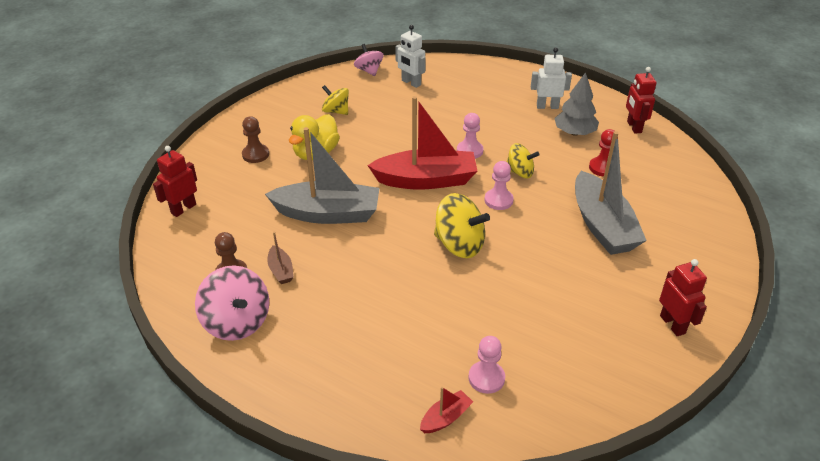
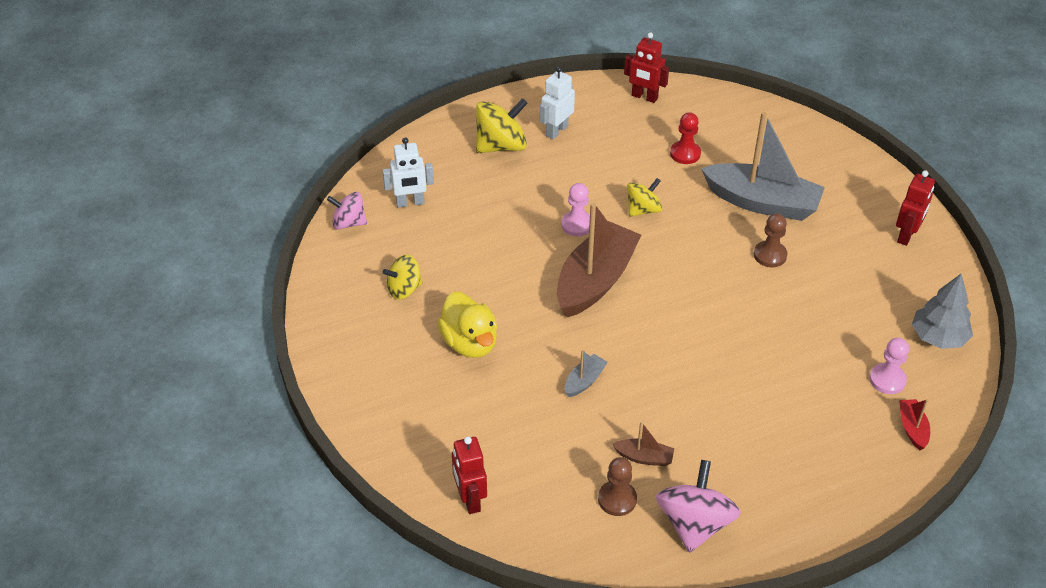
camera: 55 degrees left, 5 degrees up
pink spinning top [195,265,269,341] -> pink spinning top turned 75 degrees counterclockwise [656,460,741,553]
brown pawn [242,116,269,163] -> brown pawn moved to [754,213,788,267]
grey boat [265,127,379,224] -> grey boat [565,350,608,397], size x0.43
red boat [367,96,477,190] -> brown boat [557,203,641,317]
yellow spinning top [434,193,490,258] -> yellow spinning top moved to [476,98,528,153]
pink pawn [485,161,514,210] -> none
grey tree [554,72,599,136] -> grey tree moved to [912,274,973,349]
red robot [659,259,707,336] -> red robot turned 105 degrees clockwise [896,170,935,246]

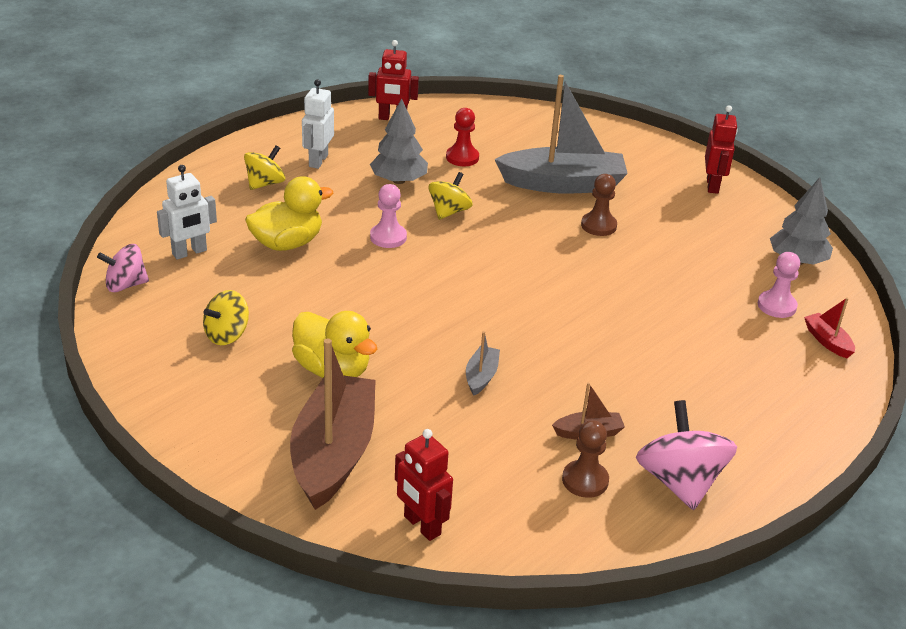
camera: 25 degrees left, 10 degrees down
yellow spinning top [476,98,528,153] -> yellow spinning top [244,145,285,190], size x0.63
brown boat [557,203,641,317] -> brown boat moved to [290,339,376,510]
none -> yellow duck [245,176,333,251]
none -> grey tree [370,98,428,184]

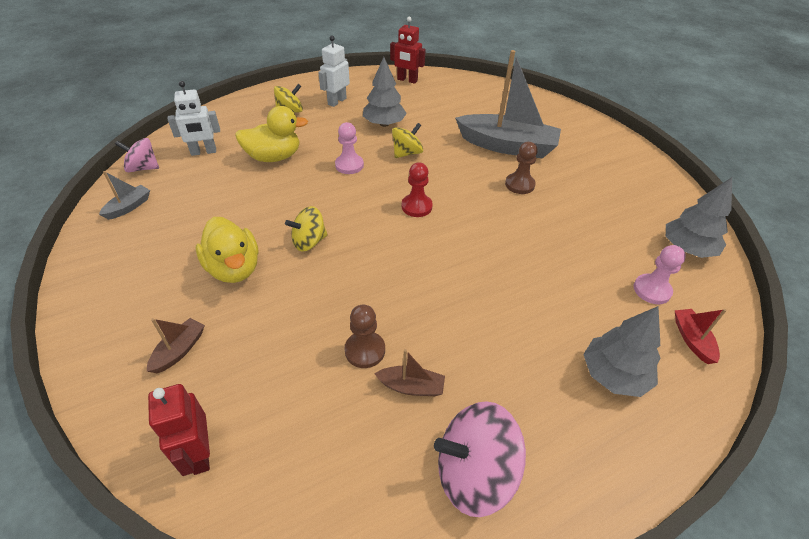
camera: 20 degrees right, 10 degrees up
yellow spinning top [203,290,249,345] -> yellow spinning top moved to [285,206,328,251]
brown boat [290,339,376,510] -> brown boat [147,318,205,373], size x0.43
red pawn [446,108,479,166] -> red pawn moved to [402,162,433,217]
grey boat [466,331,500,396] -> grey boat moved to [99,171,150,220]
brown pawn [562,420,609,498] -> brown pawn moved to [344,305,385,368]
pink spinning top [636,400,737,510] -> pink spinning top turned 105 degrees counterclockwise [434,401,526,517]
red robot [705,105,738,194] -> none
none -> grey tree [583,306,660,397]

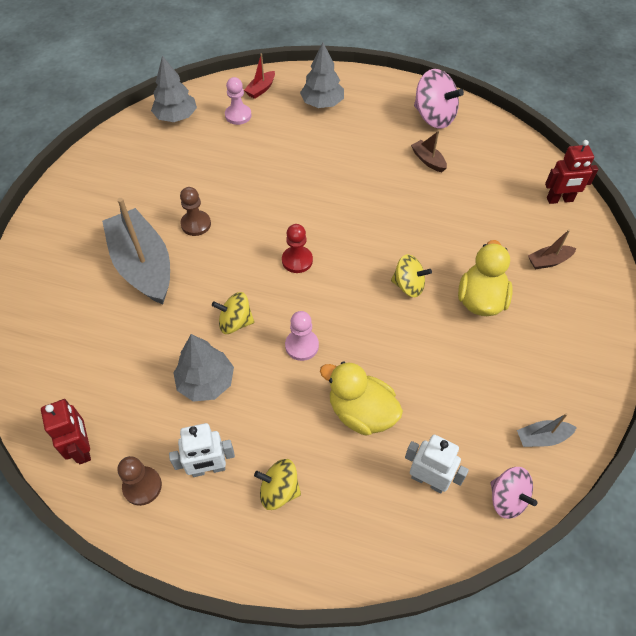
camera: 135 degrees left, 10 degrees up
red robot [148,384,210,476] -> red robot turned 60 degrees clockwise [545,140,598,204]
brown pawn [344,305,385,368] -> brown pawn moved to [118,456,162,506]

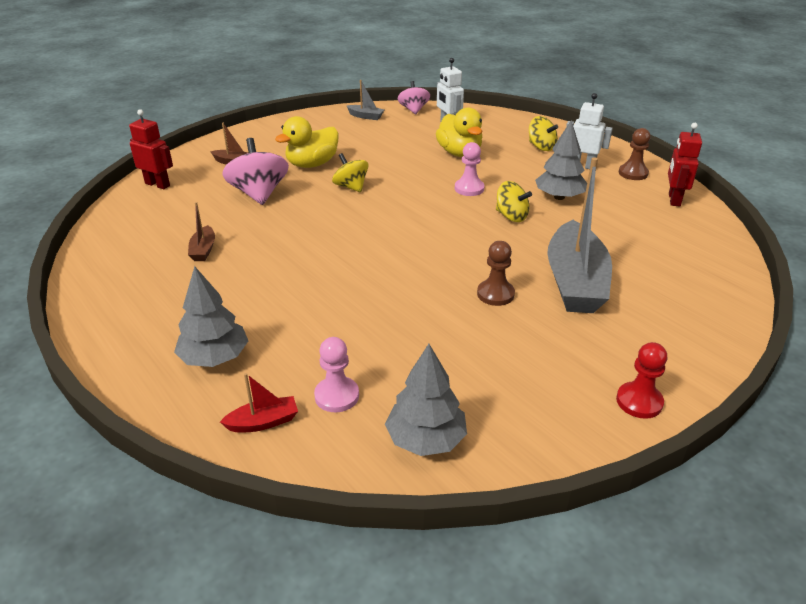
camera: 145 degrees left, 20 degrees down
red pawn [282,224,313,273] -> red pawn moved to [616,342,667,419]
pink spinning top [414,69,464,129] -> pink spinning top moved to [222,138,289,205]

